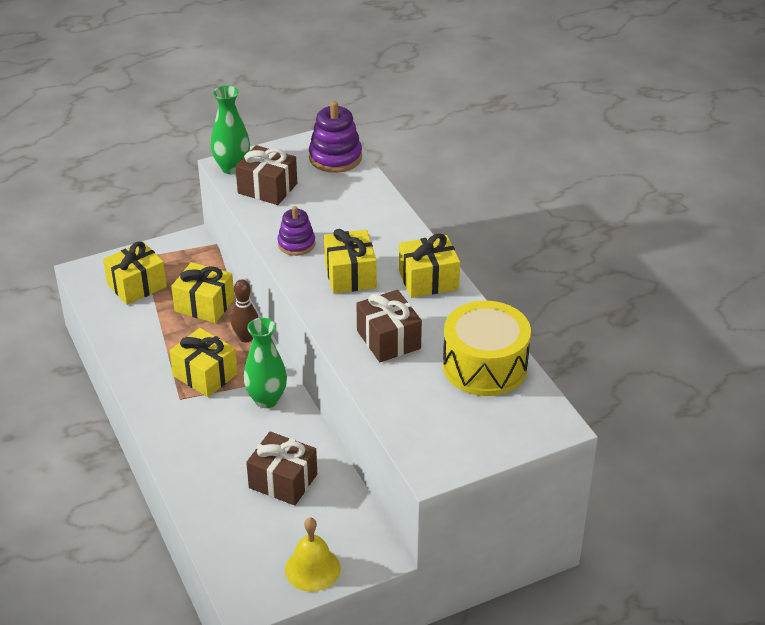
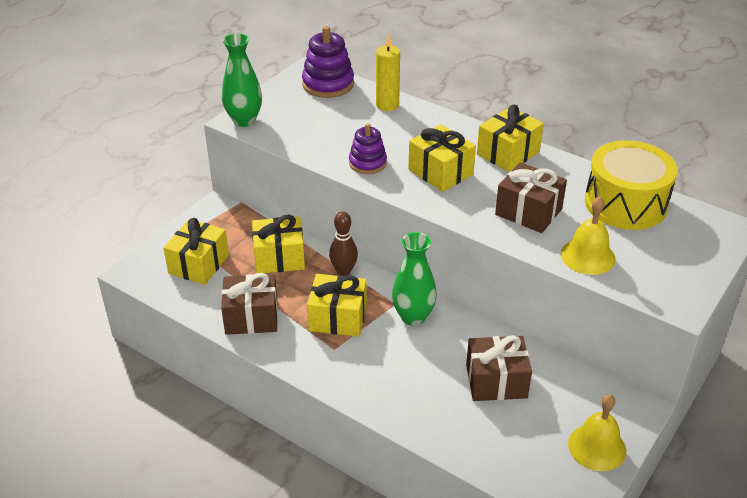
camera: 30 degrees left, 0 degrees up
brown gift [235,145,297,205] -> brown gift moved to [221,273,278,335]
none -> yellow candle [376,34,400,111]
none -> yellow bell [561,196,616,275]

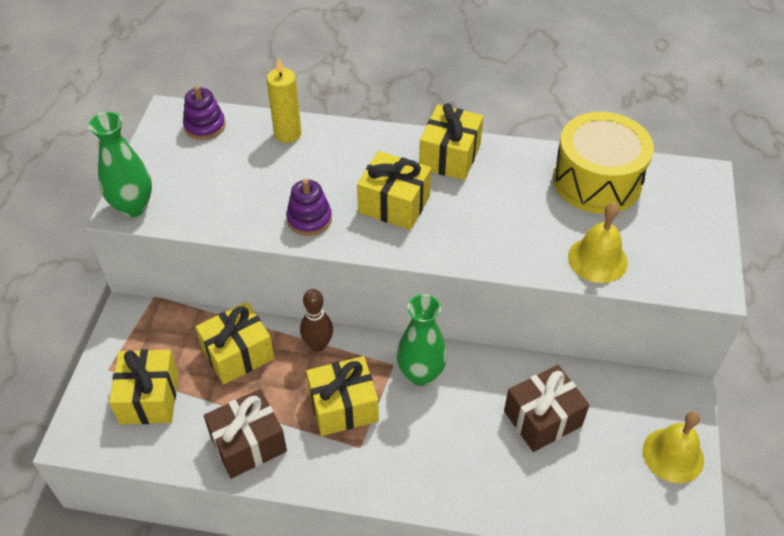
camera: 25 degrees left, 10 degrees up
purple stacking toy [302,26,354,98] -> purple stacking toy [183,85,225,140], size x0.66
brown gift [495,162,567,233] -> none

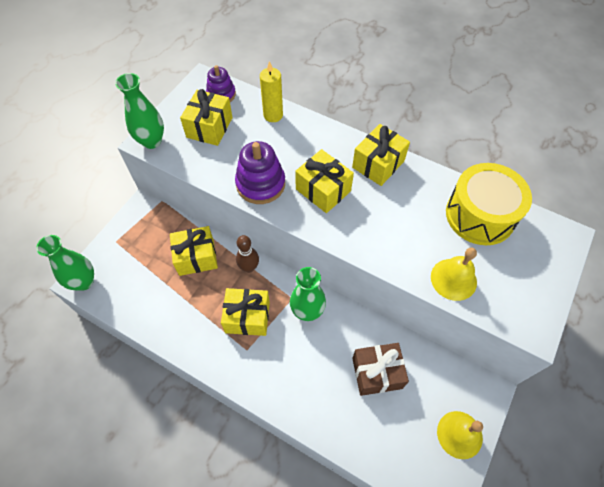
camera: 20 degrees right, 10 degrees up
yellow gift [109,349,179,425] -> yellow gift moved to [180,89,233,146]
brown gift [204,389,287,479] -> none
purple stacking toy [286,179,332,236] -> purple stacking toy [235,141,285,204], size x1.53
none -> green vase [36,235,94,291]

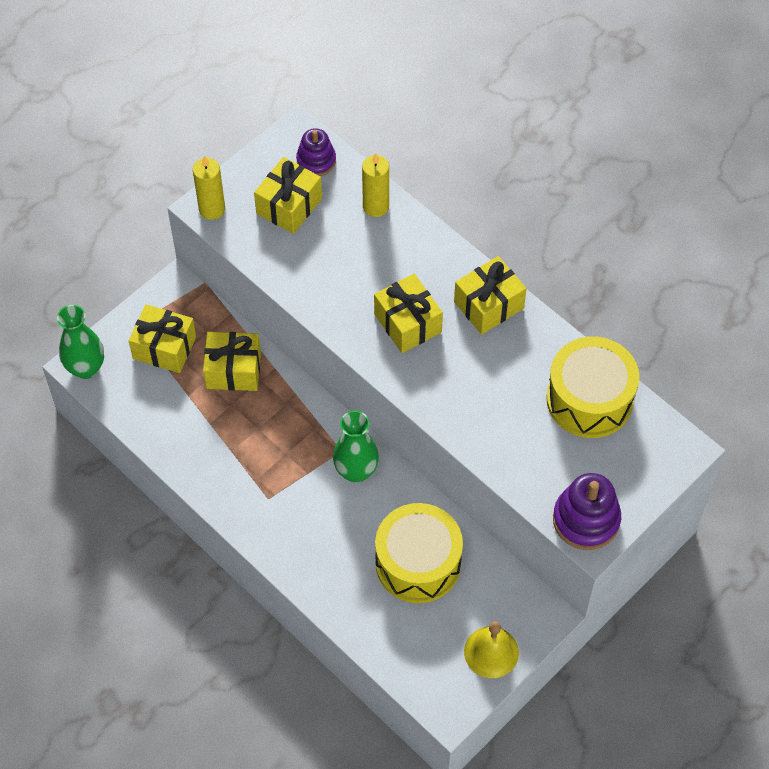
camera: 15 degrees right, 0 degrees up
green vase [115,73,164,149] -> yellow candle [193,156,225,220]
yellow gift [221,288,270,336] -> yellow gift moved to [129,304,196,373]
purple stacking toy [235,141,285,204] -> purple stacking toy moved to [553,473,621,550]
brown bowling pin [236,235,259,273] -> none
brown gift [352,343,409,396] -> yellow drum [375,503,463,603]
yellow bell [431,248,477,301] -> none

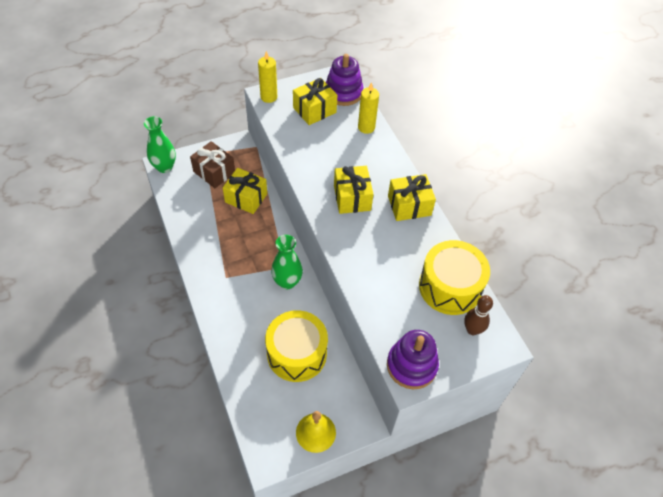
camera: 20 degrees right, 5 degrees down
yellow gift [129,304,196,373] -> brown gift [190,141,235,188]
purple stacking toy [296,128,336,176] -> purple stacking toy [326,54,363,106], size x1.53
none -> brown bowling pin [464,295,493,335]

